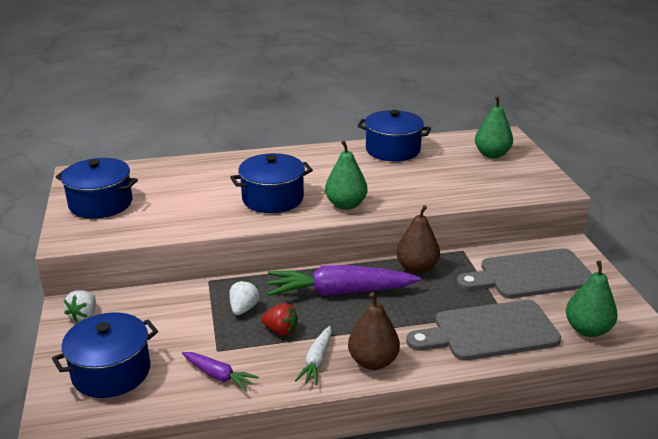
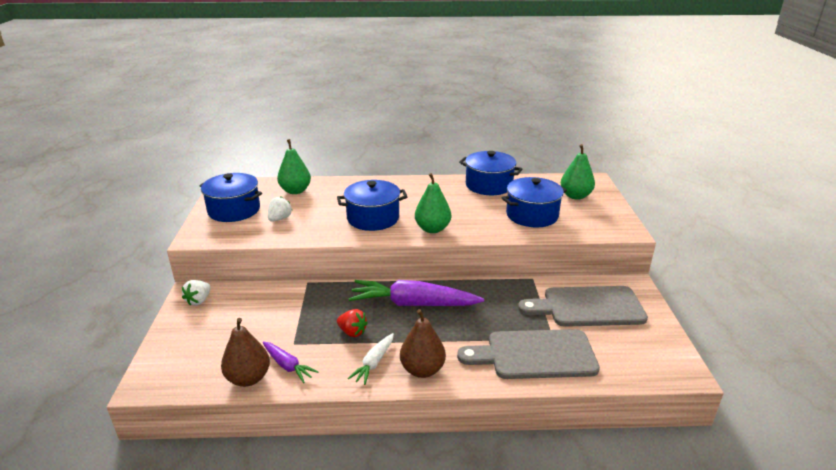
camera: 10 degrees right, 0 degrees up
blue pot [52,312,158,398] -> blue pot moved to [502,177,567,227]
white strawberry [229,280,260,315] -> white strawberry moved to [268,196,292,222]
brown pear [396,205,440,274] -> brown pear moved to [221,318,270,387]
green pear [566,260,618,337] -> green pear moved to [277,139,311,194]

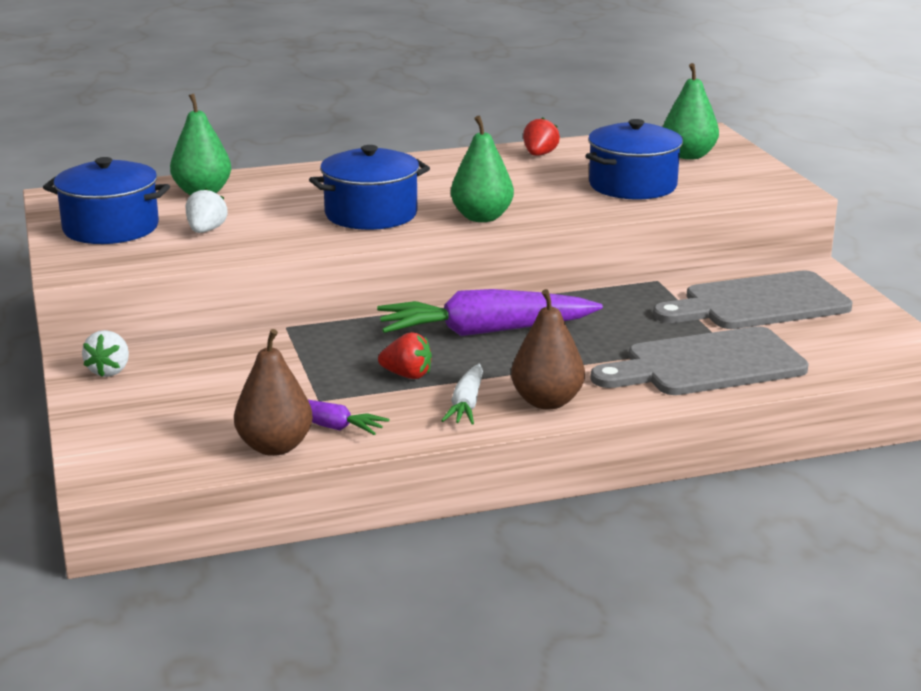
camera: 15 degrees left, 5 degrees down
blue pot [459,151,522,195] -> red strawberry [523,117,560,156]

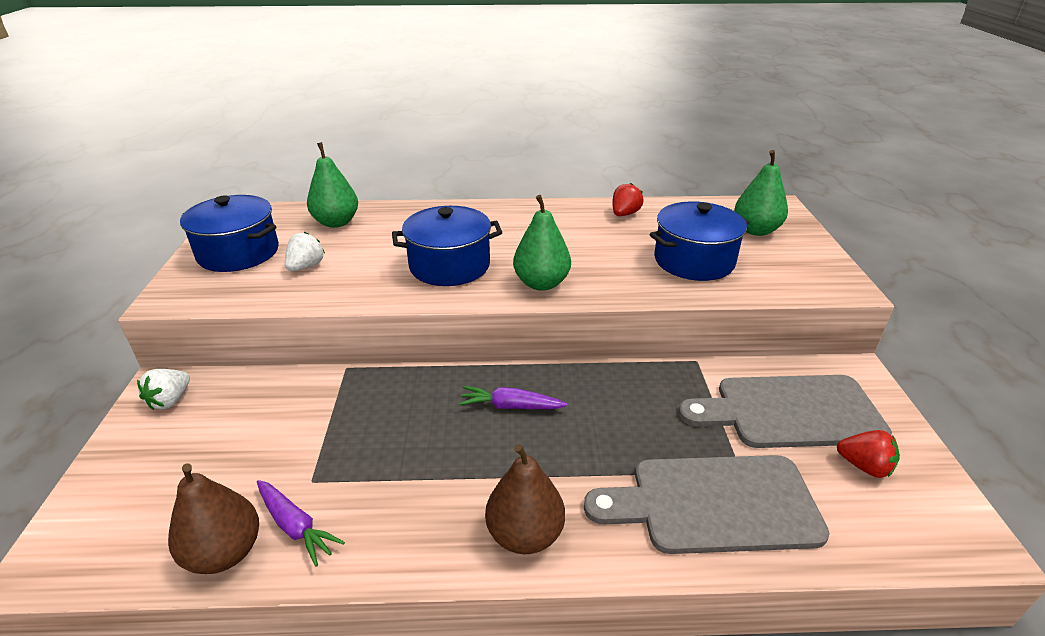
camera: 15 degrees right, 10 degrees up
purple carrot [377,289,603,336] -> purple carrot [459,386,568,409], size x0.51
red strawberry [378,332,432,379] -> red strawberry moved to [837,430,900,478]
white carrot [441,364,483,424] -> none

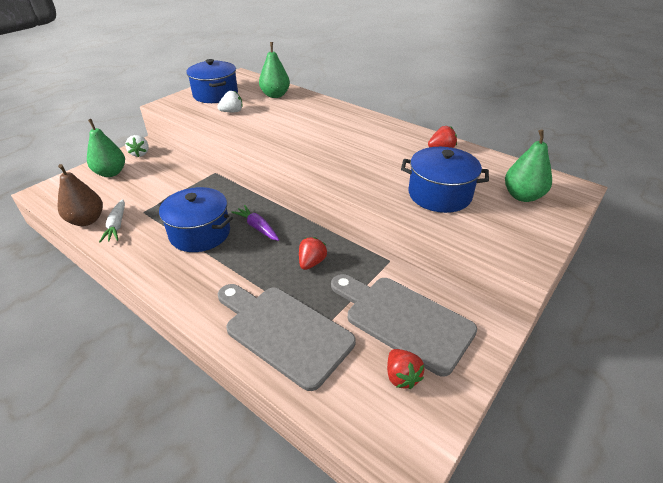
camera: 40 degrees right, 5 degrees up
white strawberry [137,369,190,410] -> white strawberry turned 75 degrees counterclockwise [125,135,149,157]
purple carrot [257,480,345,567] -> white carrot [99,199,125,242]
blue pot [392,206,502,286] -> blue pot moved to [158,187,233,252]
brown pear [485,444,565,554] -> none
green pear [513,195,571,291] -> green pear moved to [87,119,125,177]
none -> red strawberry [299,237,327,270]

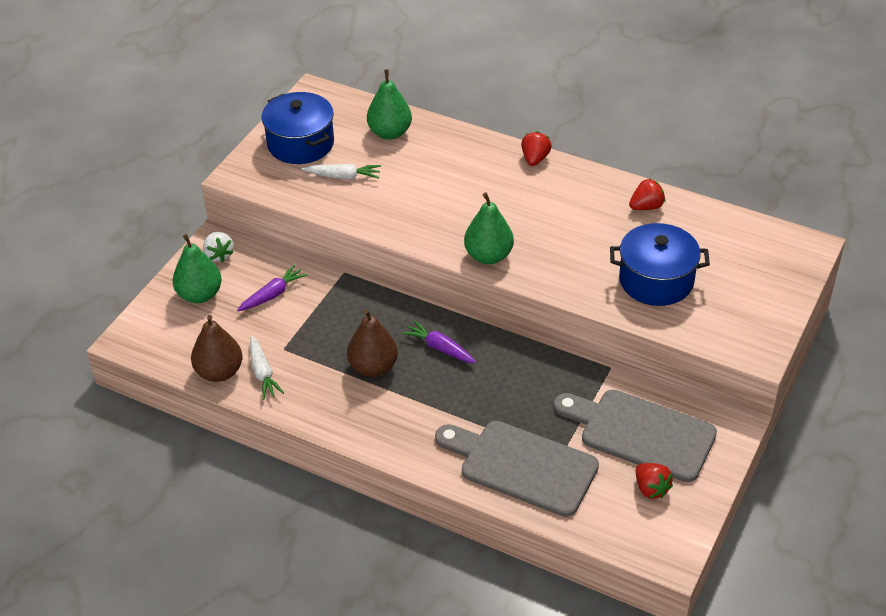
camera: 10 degrees left, 5 degrees up
blue pot [158,187,233,252] -> brown pear [347,310,398,377]
white strawberry [217,91,243,112] -> white carrot [302,164,381,179]
red strawberry [299,237,327,270] -> red strawberry moved to [521,131,552,166]
green pear [505,129,552,202] -> green pear moved to [464,193,514,264]
none -> purple carrot [237,265,308,311]

